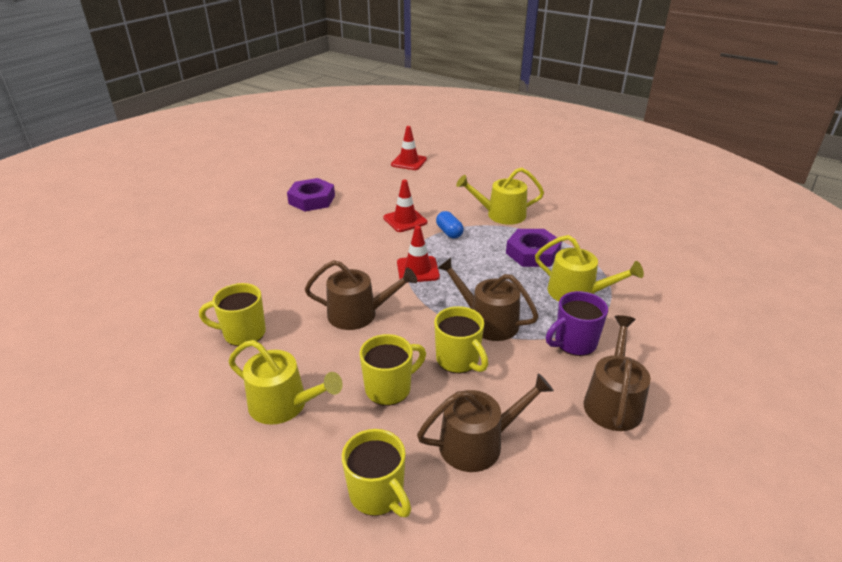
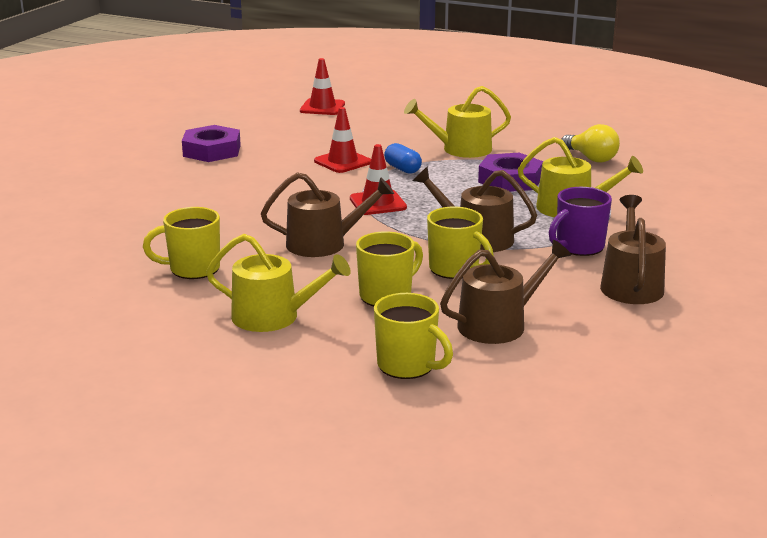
camera: 10 degrees left, 10 degrees down
none -> yellow light bulb [561,124,620,162]

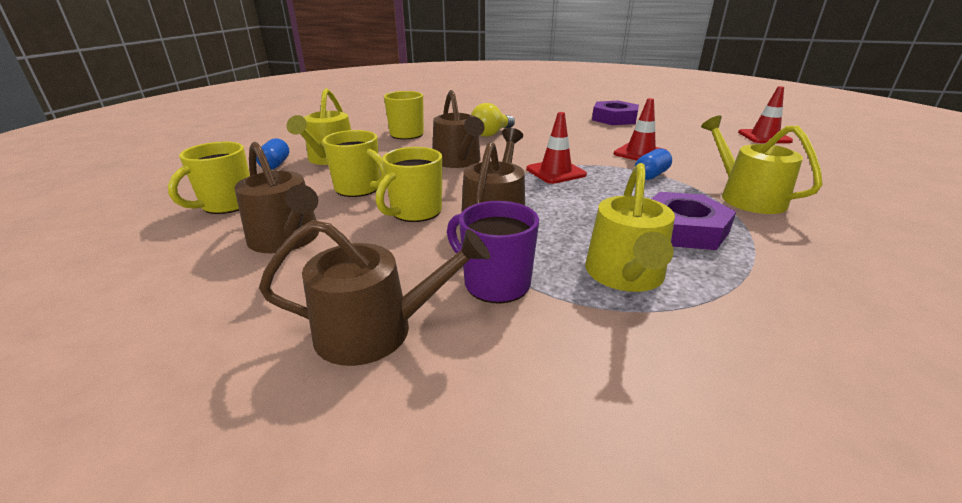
camera: 80 degrees right, 5 degrees up
yellow light bulb [561,124,620,162] -> yellow light bulb moved to [471,103,515,137]
none -> blue capsule [256,138,289,170]

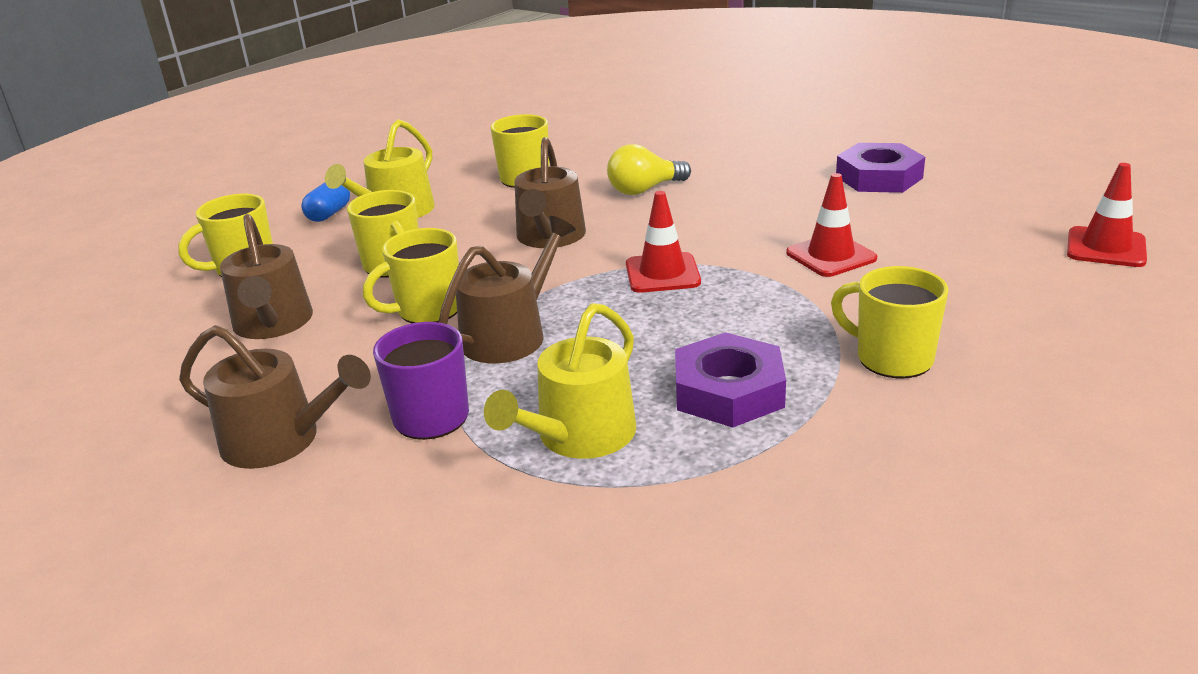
camera: 25 degrees right, 0 degrees up
blue capsule [635,149,672,180] -> none
yellow watering can [701,115,823,214] -> yellow mug [831,266,949,379]

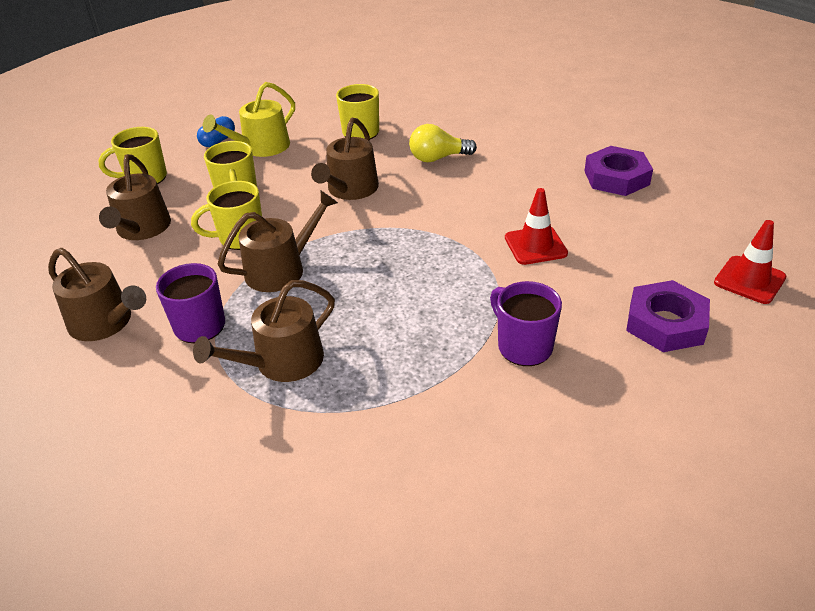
camera: 15 degrees right, 10 degrees up
yellow watering can [484,303,636,459] -> brown watering can [193,280,335,382]
red traffic cone [626,191,701,293] -> none
purple nut [675,332,786,427] -> purple nut moved to [626,280,710,352]
yellow mug [831,266,949,379] -> purple mug [490,281,562,366]

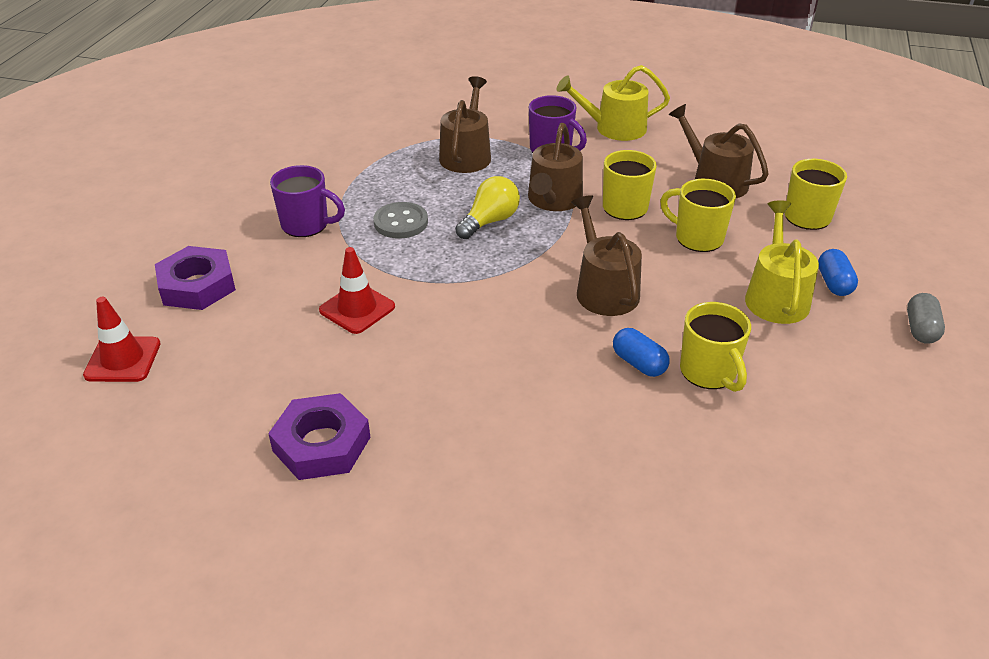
camera: 140 degrees right, 0 degrees up
brown watering can [48,248,146,341] -> yellow watering can [556,65,670,141]
yellow light bulb [409,124,477,162] -> yellow light bulb moved to [455,176,520,239]
none -> grey button [373,202,428,238]
none -> blue capsule [613,328,670,377]
none -> grey capsule [907,293,945,344]

